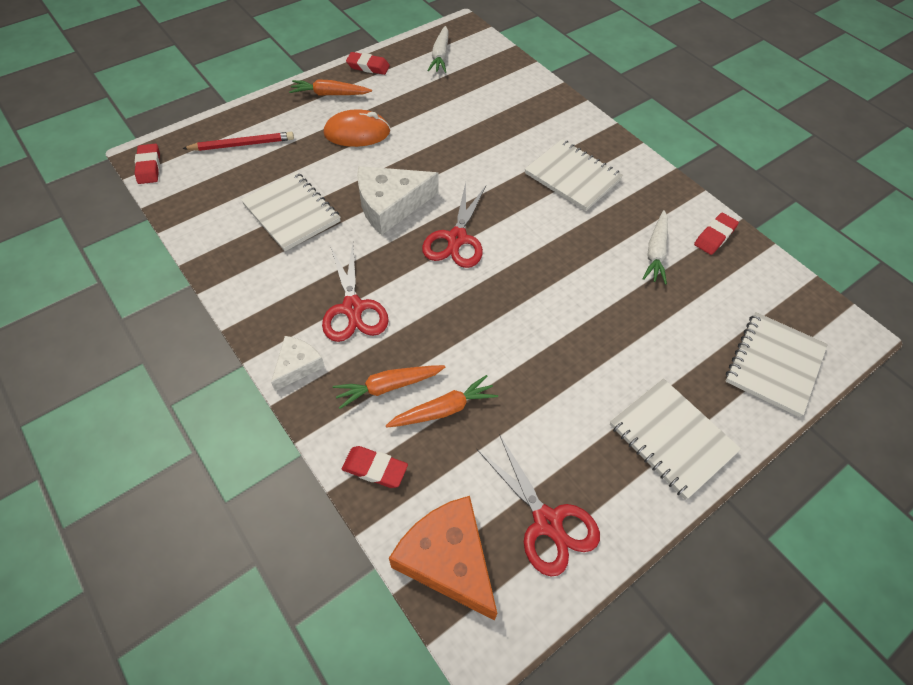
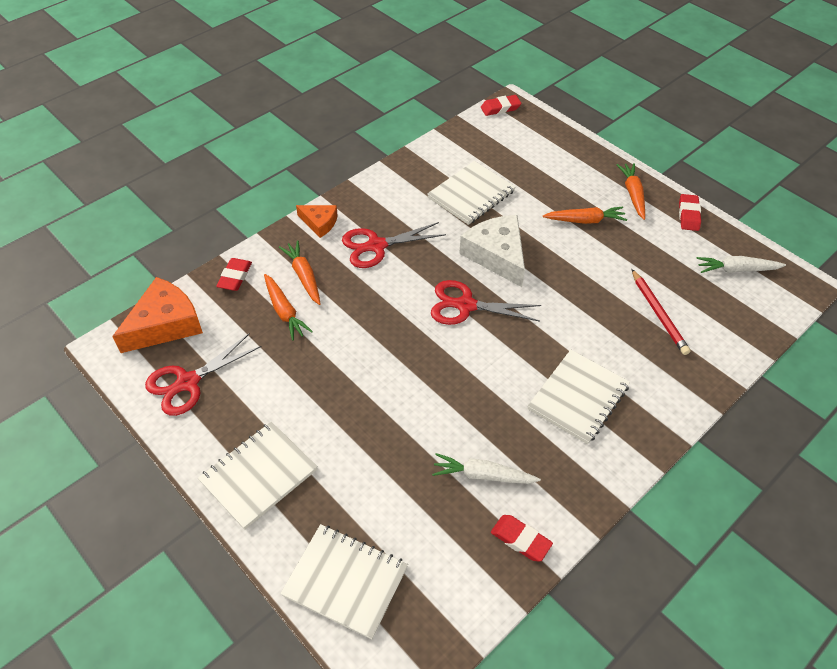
camera: 85 degrees right, 5 degrees down
red pencil [182,132,294,151] -> red pencil moved to [632,269,691,355]
white cheese [271,336,325,391] -> orange cheese [296,205,338,238]
orange mouse [324,109,390,147] -> orange carrot [543,207,627,224]

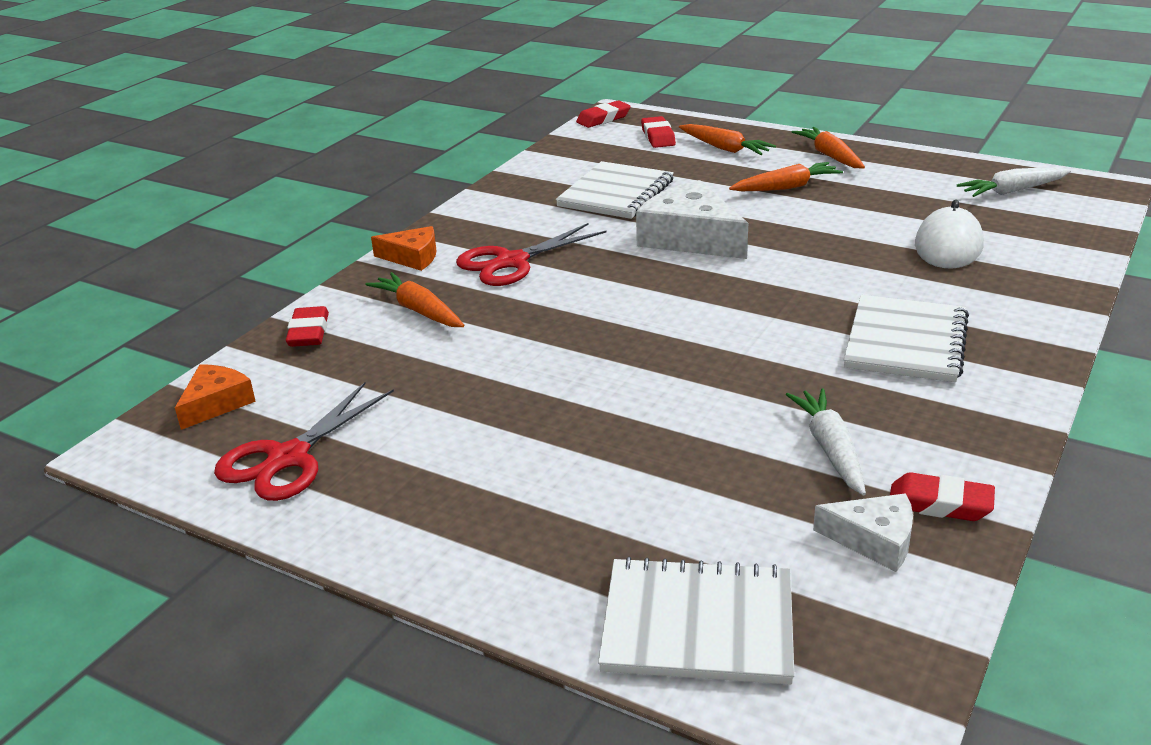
camera: 15 degrees left, 20 degrees down
orange cheese [112,277,203,353] -> orange cheese [175,364,256,430], size x0.56
white notebook [198,421,318,530] -> none
orange carrot [264,274,313,341] -> orange carrot moved to [679,124,776,155]
red scissors [431,280,541,325] -> none
white carrot [432,453,541,484] -> white carrot turned 90 degrees clockwise [786,388,866,496]
red pencil [632,269,691,355] -> white mouse [915,200,984,268]
red eraser [679,194,701,231] -> red eraser moved to [641,116,676,148]
none -> white cheese [813,493,913,572]

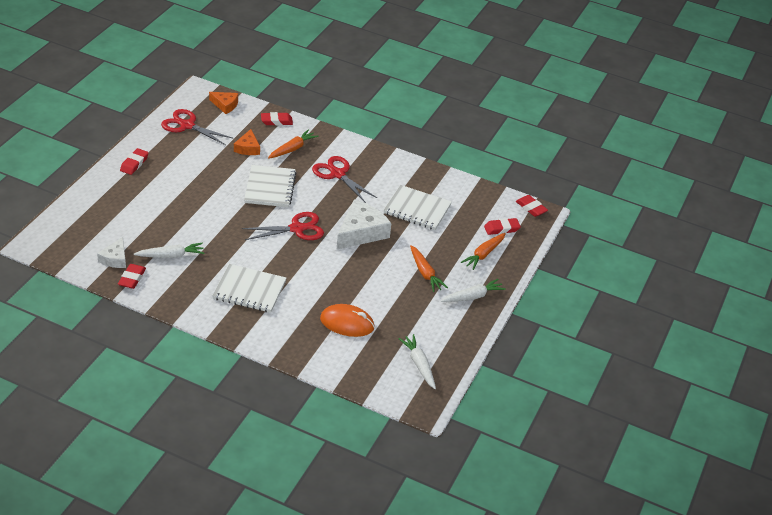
camera: 80 degrees right, 10 degrees up
orange cheese [371,226,437,271] -> orange cheese moved to [234,129,260,155]
white notebook [598,557,794,685] -> white notebook moved to [244,165,297,207]
orange carrot [792,127,865,168] -> white carrot [441,279,506,302]
white mouse [915,200,984,268] -> orange mouse [320,304,375,337]
none -> red eraser [120,148,149,175]
none -> red scissors [242,212,324,240]

